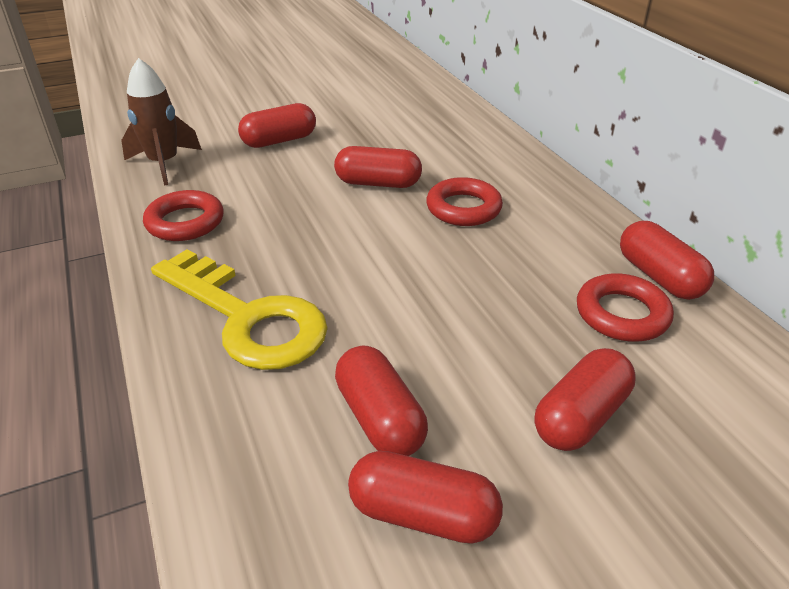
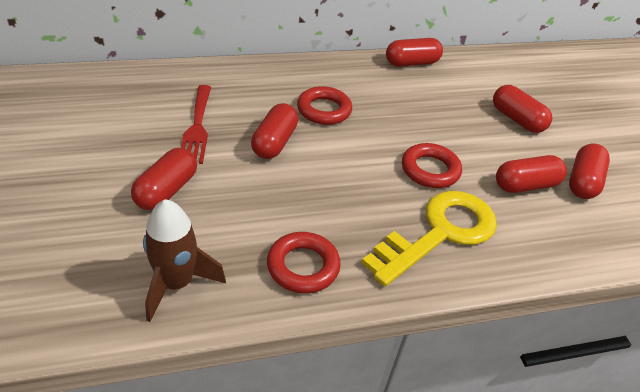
camera: 85 degrees left, 5 degrees up
red capsule [238,103,316,148] -> red capsule turned 45 degrees clockwise [131,148,197,210]
red ring [577,273,674,342] -> red ring moved to [402,143,462,188]
none -> red fork [181,85,211,164]

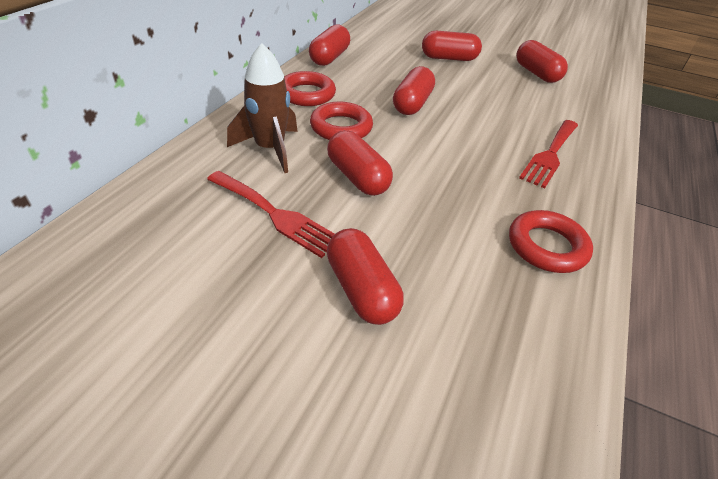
camera: 50 degrees left, 0 degrees up
brown rocket [143,199,226,322] -> brown rocket moved to [227,43,298,173]
yellow key [362,191,497,286] -> red fork [519,120,578,188]
red ring [402,143,462,188] -> red ring moved to [284,71,336,106]
red capsule [496,155,567,193] -> red capsule moved to [393,66,435,115]

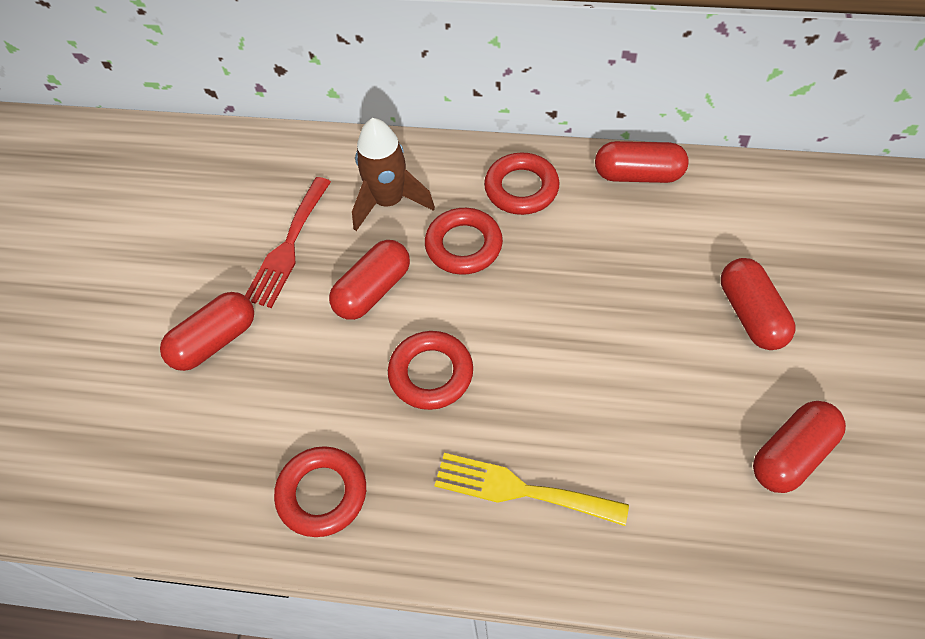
camera: 80 degrees right, 15 degrees up
red capsule [393,66,435,115] -> none
red fork [519,120,578,188] -> yellow fork [434,453,629,526]
none -> red ring [388,331,473,410]

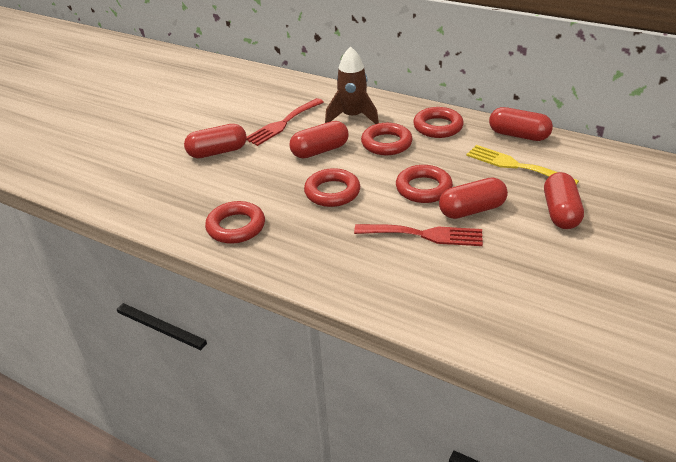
camera: 20 degrees right, 20 degrees down
yellow fork [434,453,629,526] -> yellow fork moved to [466,145,579,185]
red capsule [753,401,846,493] -> red capsule moved to [439,177,508,219]
none -> red fork [354,224,483,246]
none -> red ring [396,165,453,203]

